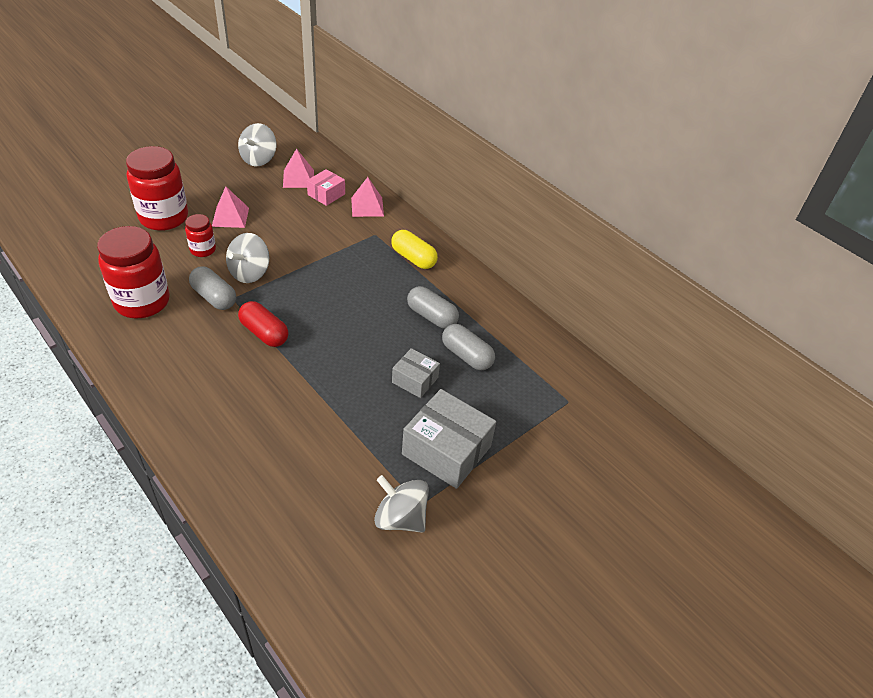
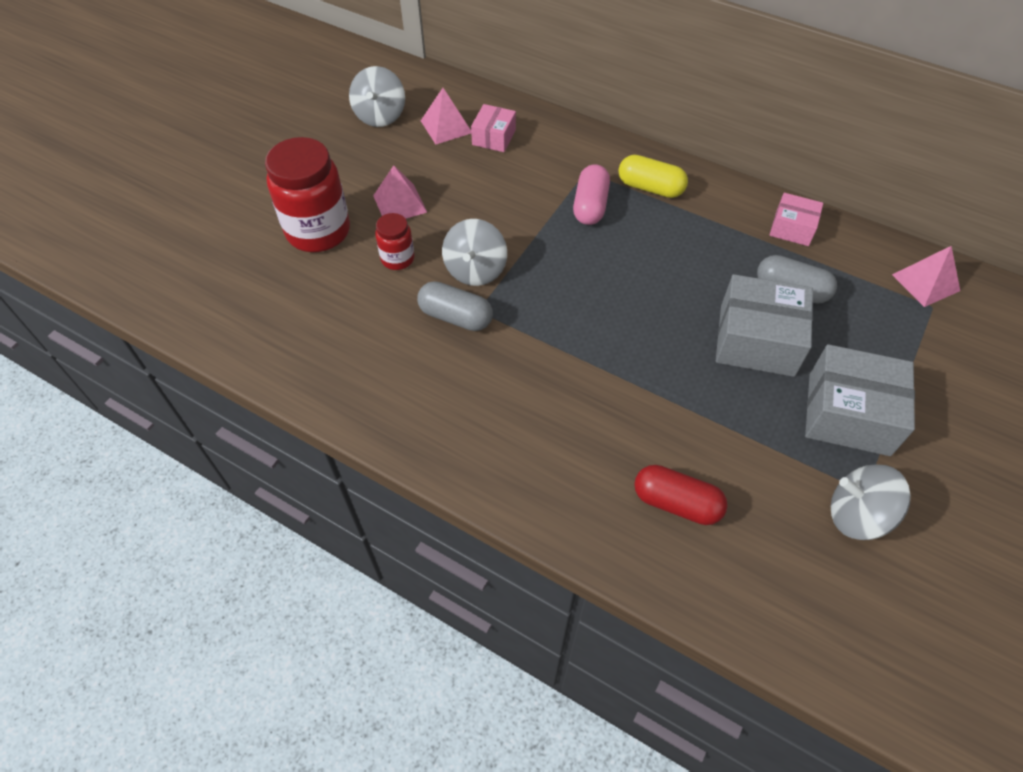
camera: 15 degrees left, 10 degrees up
red jar [97,226,170,318] -> none
red capsule [238,301,288,347] -> red capsule moved to [634,465,728,525]
pink pyramid [351,177,384,217] -> pink pyramid moved to [892,246,960,307]
grey box [392,348,440,398] -> grey box [716,274,813,377], size x1.78
grey capsule [407,286,459,329] -> none
none -> pink capsule [573,164,610,225]
none -> pink box [769,193,823,246]

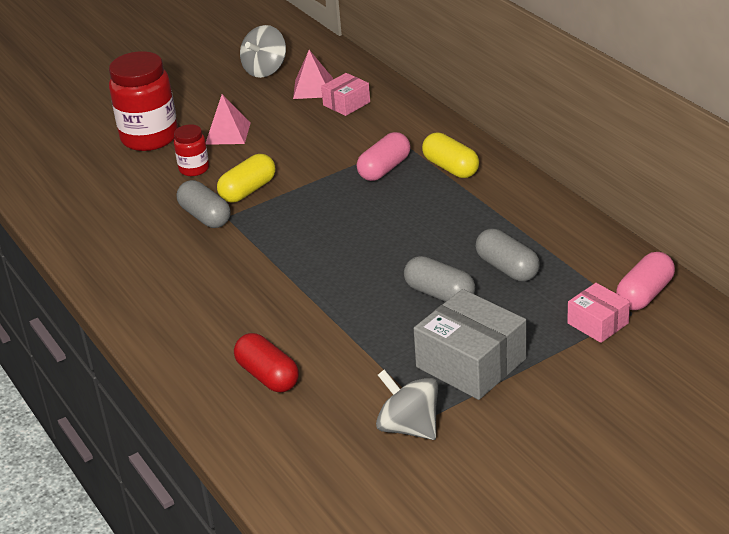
camera: 30 degrees right, 20 degrees down
grey spinning top [442,219,507,286] -> yellow capsule [217,154,275,202]
grey box [716,274,813,377] -> grey capsule [404,256,475,302]
pink box [769,193,823,246] -> pink box moved to [567,283,630,343]
pink pyramid [892,246,960,307] -> pink capsule [616,252,675,310]

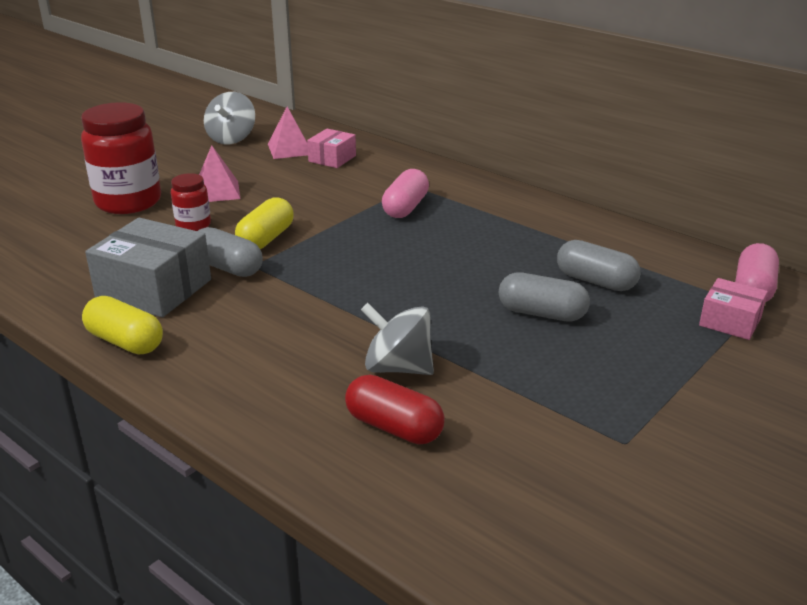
camera: 20 degrees left, 5 degrees down
grey spinning top [376,369,438,440] -> grey spinning top moved to [361,303,434,375]
grey box [414,289,526,400] -> grey box moved to [85,218,211,317]
yellow capsule [422,132,479,178] -> yellow capsule moved to [82,296,163,354]

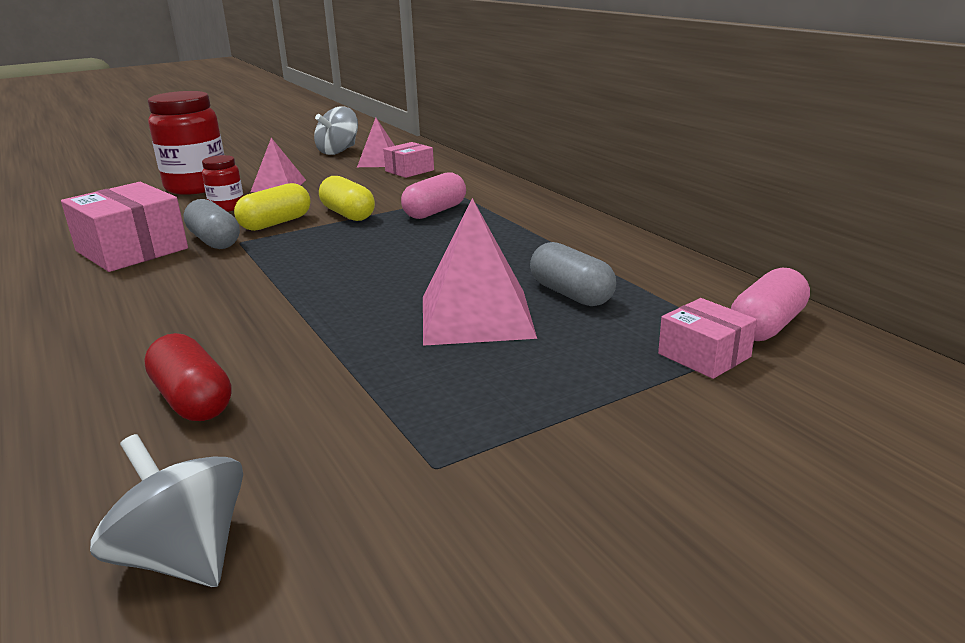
camera: 20 degrees right, 5 degrees down
yellow capsule [82,296,163,354] -> yellow capsule moved to [319,176,375,221]
grey box [85,218,211,317] -> pink box [61,182,188,272]
grey spinning top [361,303,434,375] -> grey spinning top moved to [90,434,243,587]
grey capsule [499,272,590,322] -> pink pyramid [423,198,537,346]

